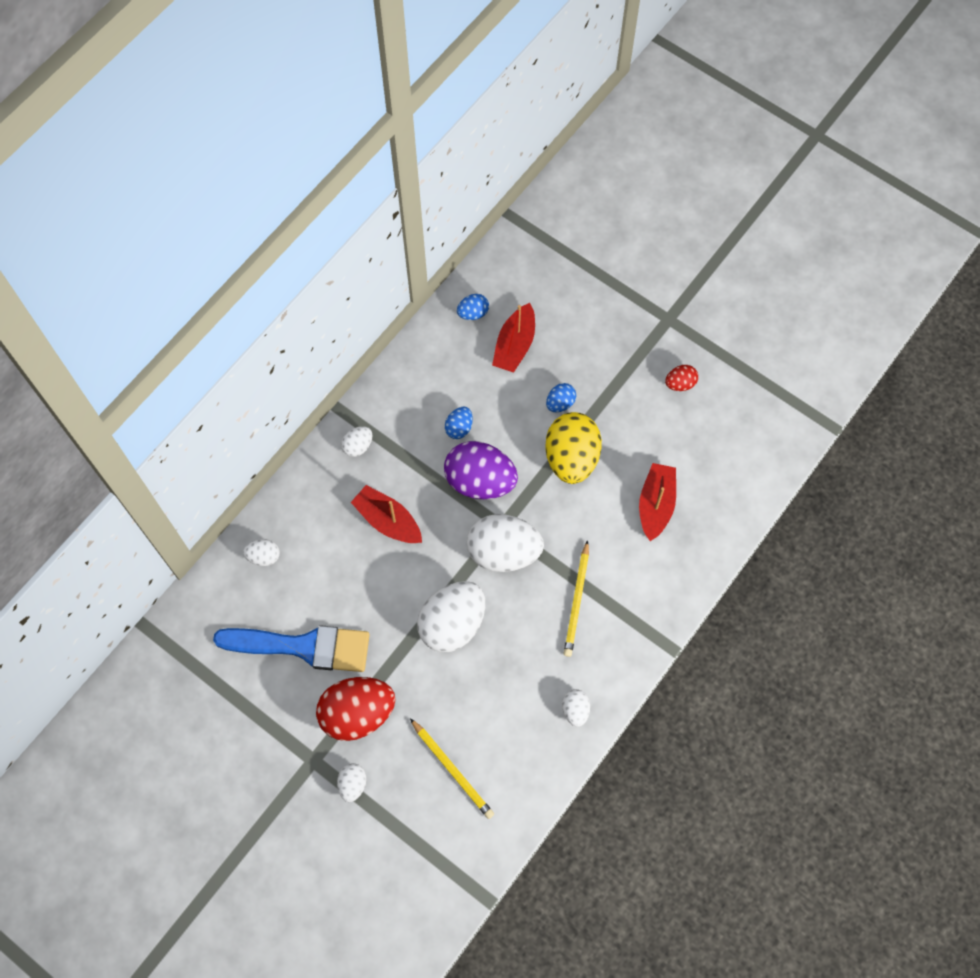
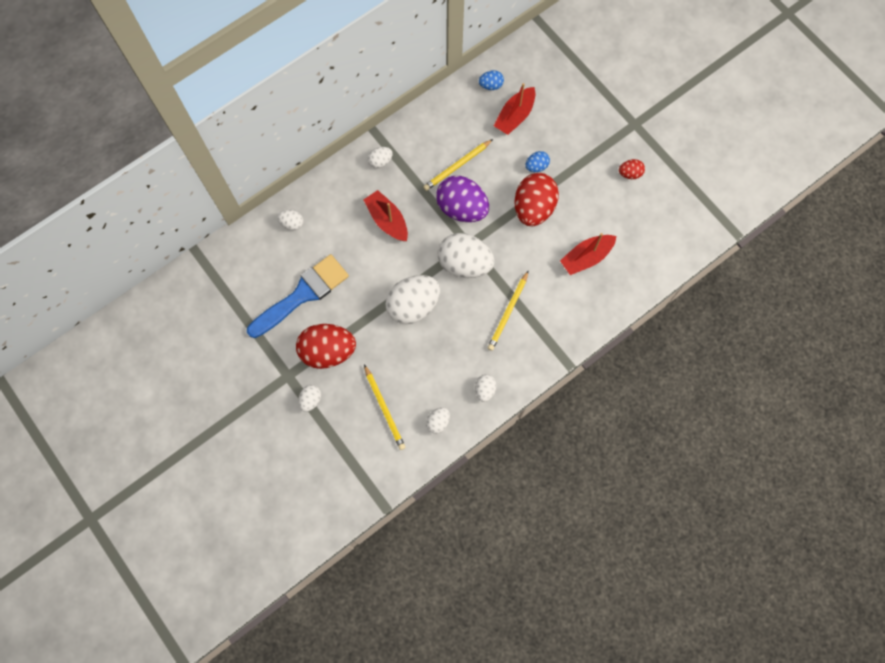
camera: 15 degrees right, 5 degrees up
blue brush [213,625,370,672] -> blue brush turned 60 degrees counterclockwise [247,254,349,338]
blue egg [445,407,473,439] -> yellow pencil [423,139,493,191]
yellow egg [545,412,602,484] -> red egg [514,173,559,226]
red boat [639,463,676,541] -> red boat turned 150 degrees counterclockwise [560,233,616,275]
none -> white egg [426,407,450,434]

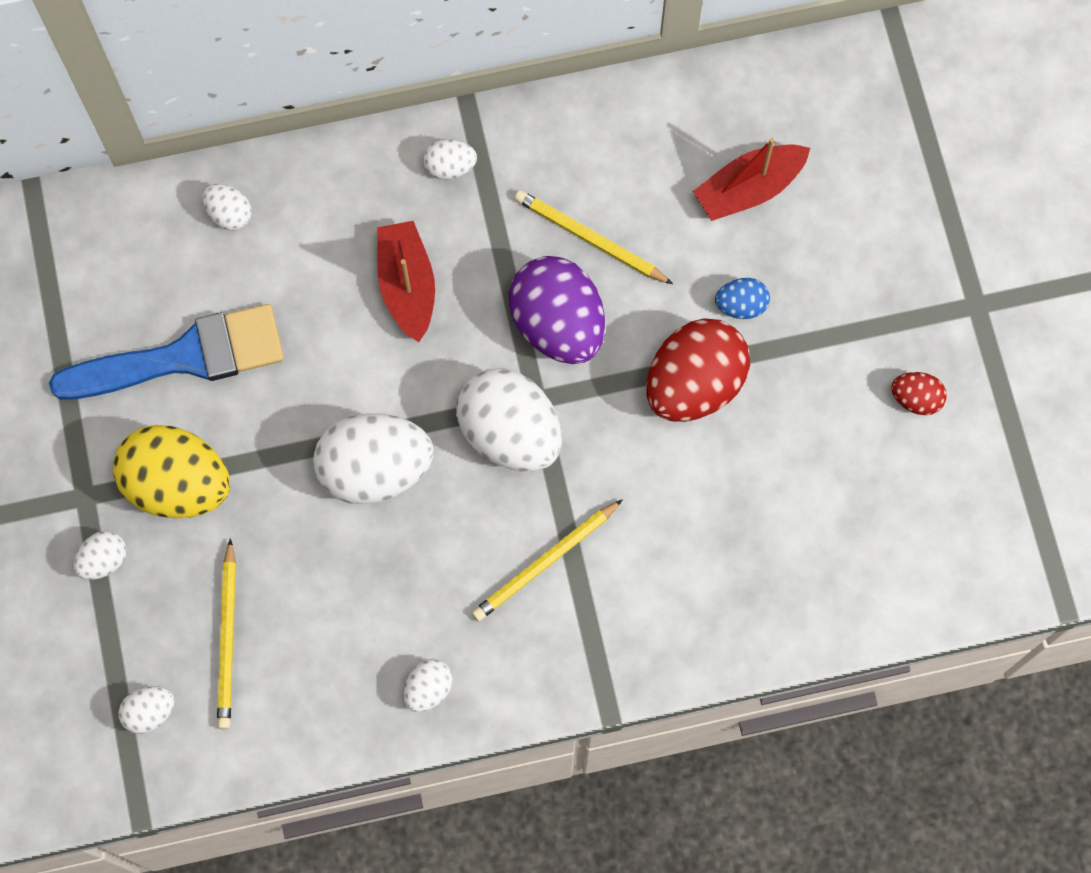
camera: 25 degrees right, 0 degrees up
red egg [296,324,356,369] -> yellow egg [113,425,230,518]
yellow pencil [423,139,493,191] -> yellow pencil turned 45 degrees clockwise [514,190,673,284]
white egg [426,407,450,434] -> white egg moved to [119,686,174,734]
blue egg [479,70,504,90] -> none
red boat [560,233,616,275] -> none

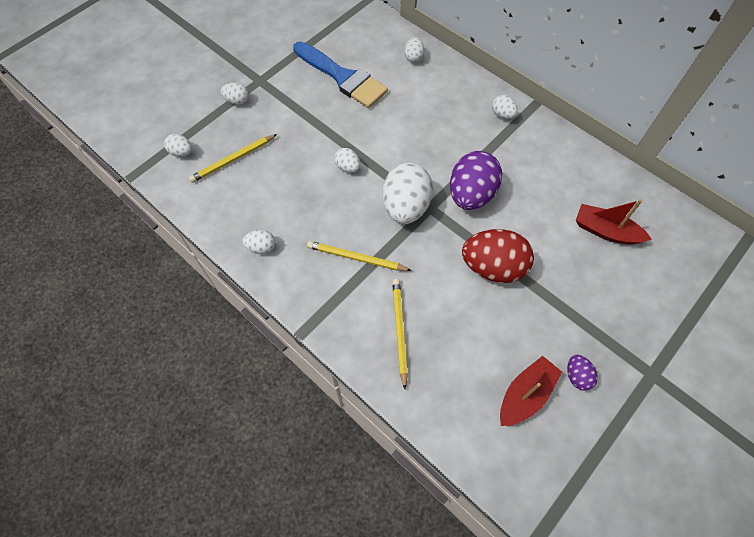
camera: 55 degrees right, 10 degrees down
yellow egg [113,425,230,518] -> none
white egg [313,413,434,504] -> white egg [334,148,360,173], size x0.47
red boat [377,221,435,342] -> red boat moved to [500,356,562,426]
yellow pencil [514,190,673,284] -> yellow pencil moved to [392,279,408,389]
blue egg [715,278,770,319] -> none
red egg [891,372,947,415] -> purple egg [567,355,598,391]

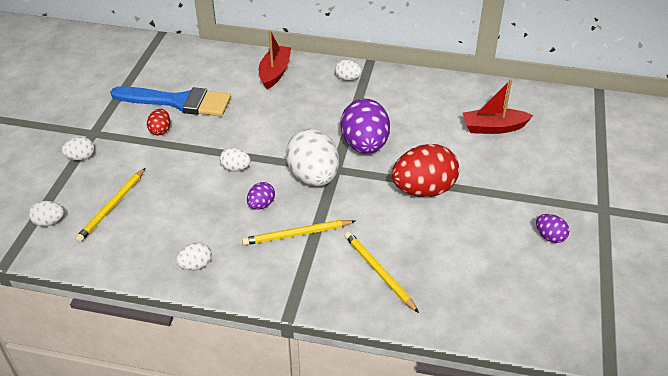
camera: 30 degrees left, 20 degrees down
white egg [404,37,424,63] -> none
red boat [500,356,562,426] -> red boat moved to [259,30,291,89]
none -> red egg [147,109,170,135]
none -> purple egg [247,182,275,210]

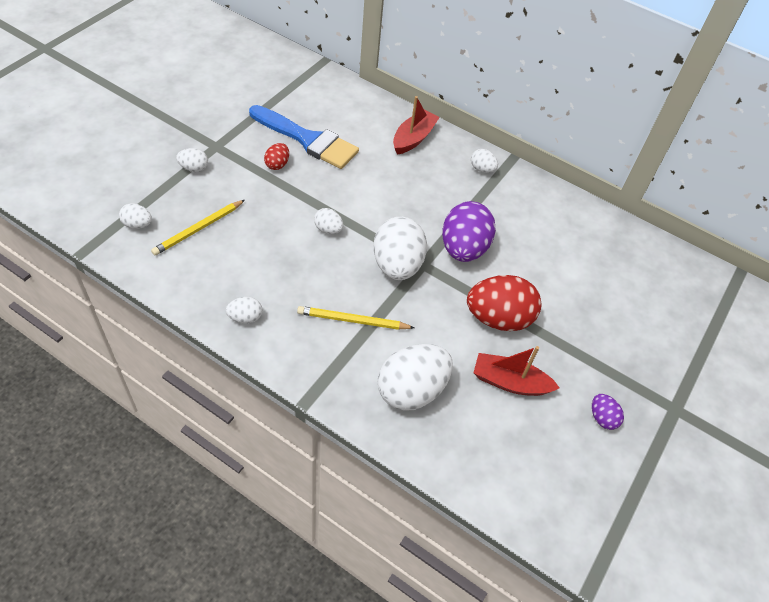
camera: 15 degrees right, 10 degrees up
purple egg [247,182,275,210] -> none
yellow pencil [345,232,419,313] -> white egg [377,344,453,411]
red boat [463,79,533,134] -> red boat moved to [473,346,560,396]

